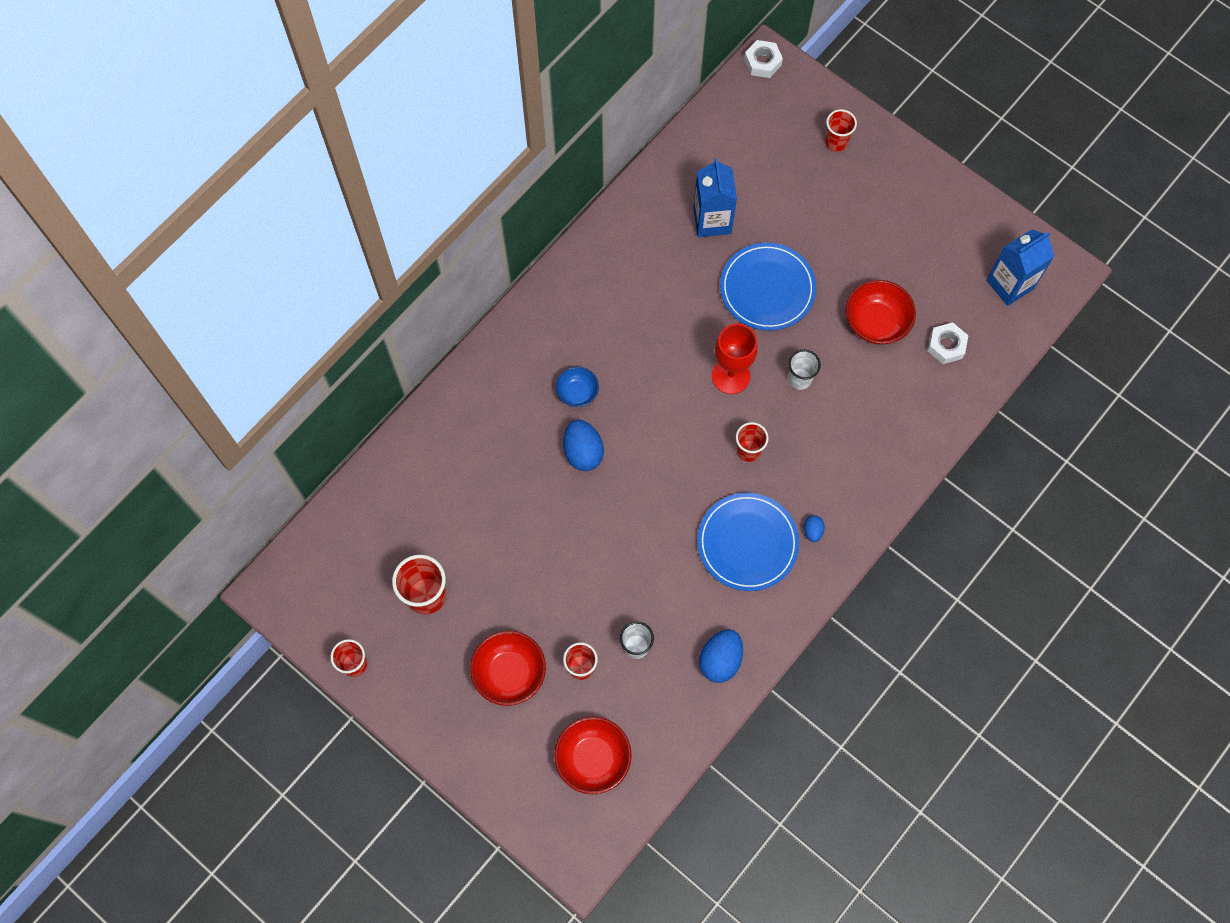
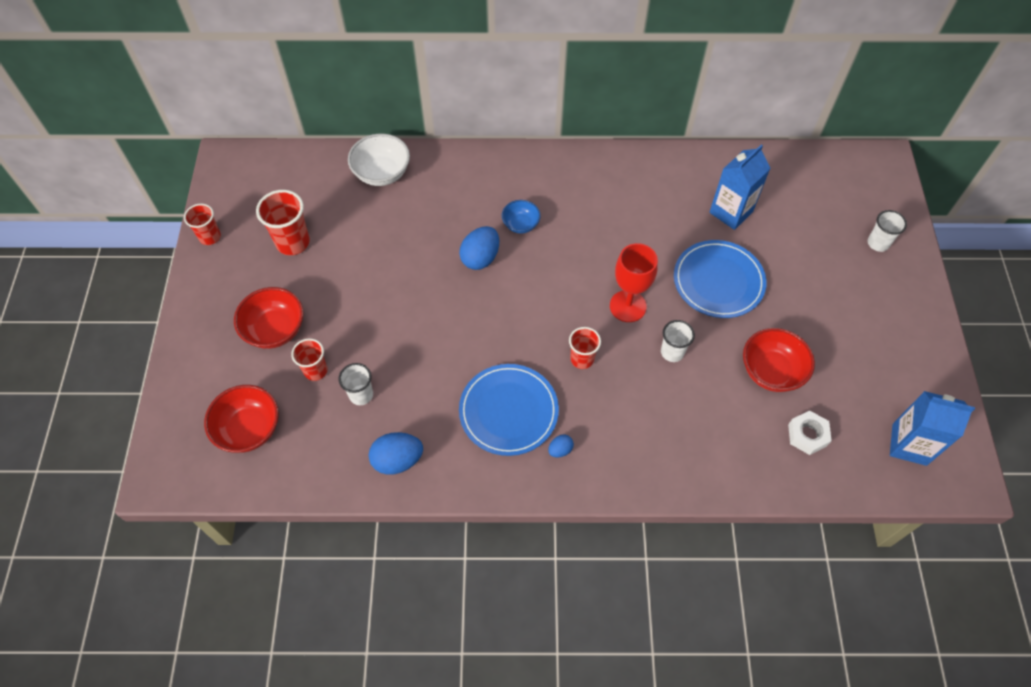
camera: 50 degrees right, 10 degrees down
white nut [744,40,783,78] -> none
red cup [825,109,857,152] -> white cup [868,210,907,252]
none -> white bowl [348,134,410,186]

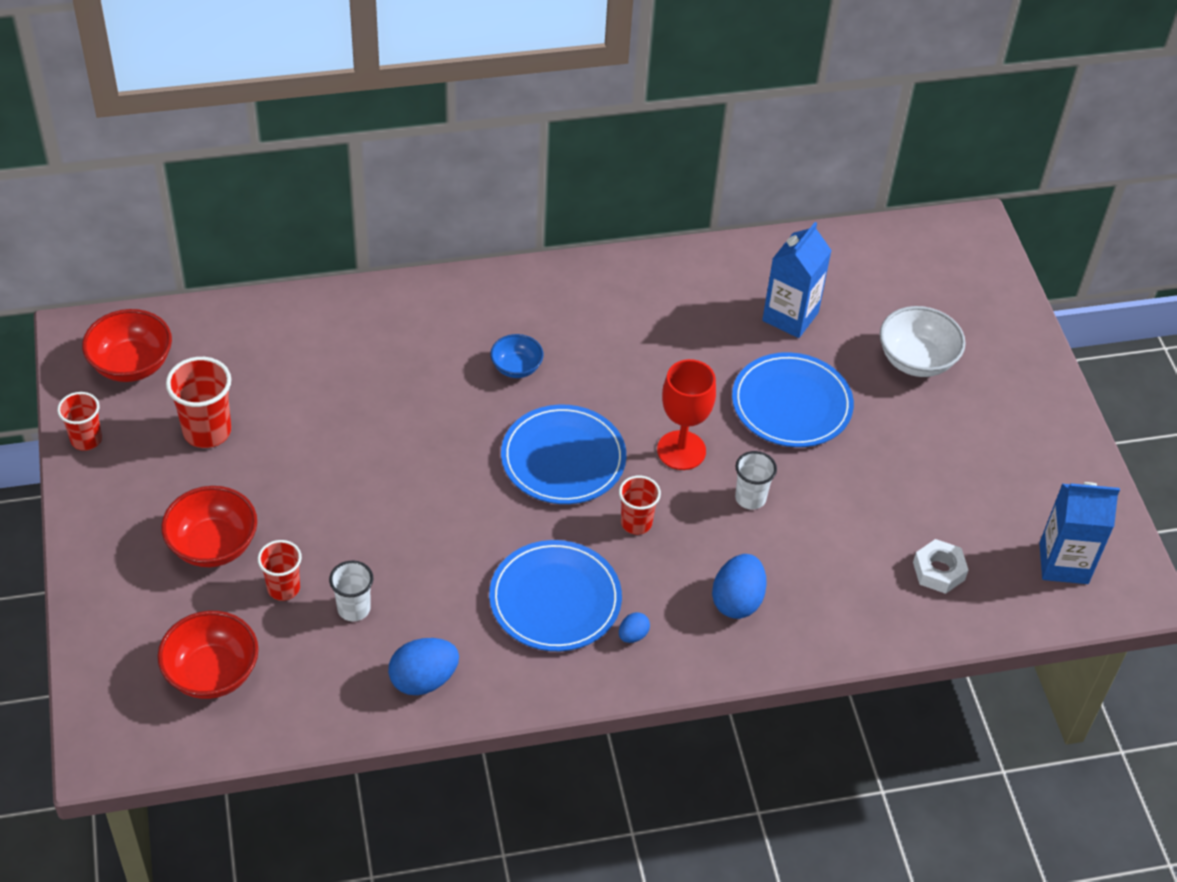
camera: 15 degrees left, 10 degrees down
white bowl [348,134,410,186] -> white bowl moved to [880,306,966,377]
blue egg [459,226,499,270] -> blue egg moved to [712,554,767,619]
red bowl [743,328,815,392] -> red bowl moved to [82,309,172,382]
white cup [868,210,907,252] -> none
none -> blue plate [501,405,626,504]

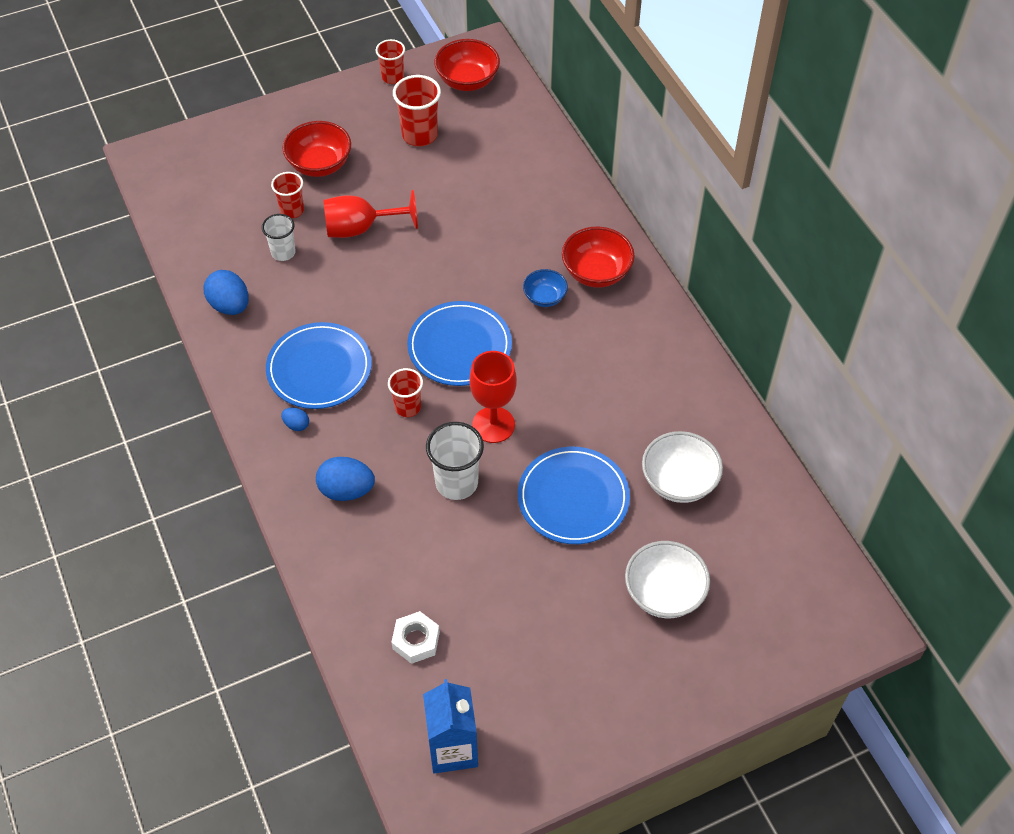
camera: 80 degrees right, 5 degrees up
red bowl [158,611,258,699] -> red bowl moved to [562,226,635,288]
white cup [735,451,777,510] -> white cup [426,422,484,500], size x1.56
blue carton [762,222,832,338] -> white bowl [642,431,723,503]
none -> red goblet [323,190,418,238]

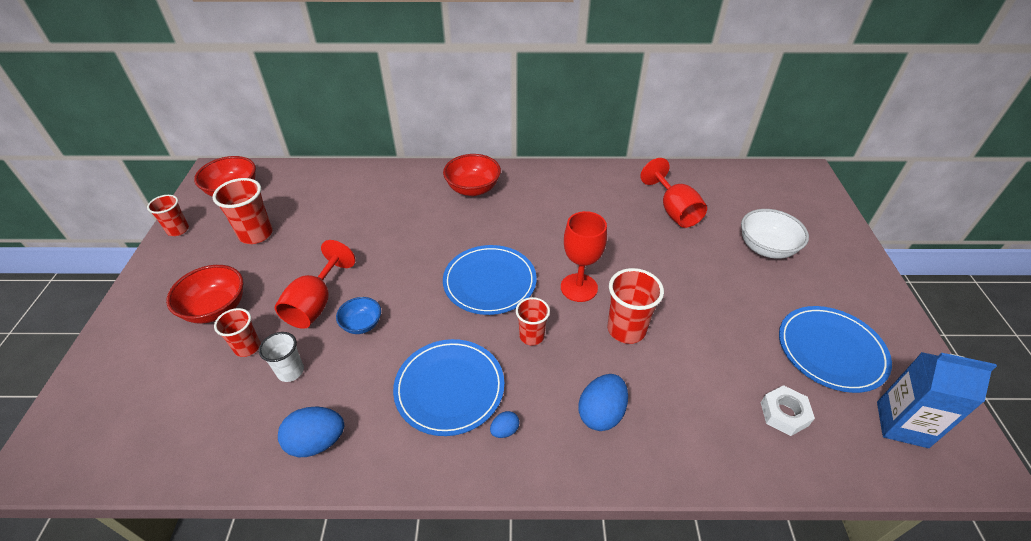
camera: 65 degrees left, 10 degrees down
white cup [426,422,484,500] -> red cup [608,268,664,344]
blue plate [518,447,630,544] -> blue plate moved to [779,306,892,393]
blue bowl [523,269,568,307] -> blue bowl moved to [336,297,381,334]
white bowl [642,431,723,503] -> red goblet [640,158,707,228]

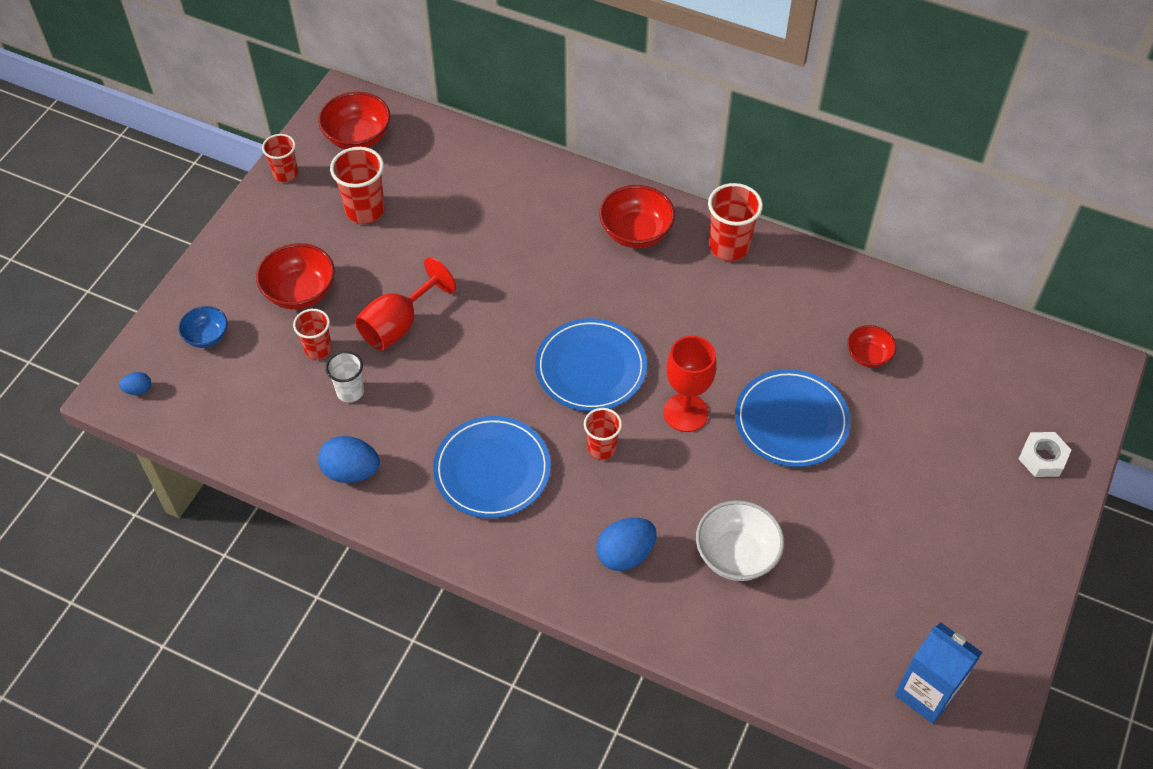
camera: 25 degrees right, 10 degrees up
blue bowl [336,297,381,334] -> blue bowl moved to [178,306,227,348]
blue egg [490,411,520,438] -> blue egg moved to [119,372,151,395]
red cup [608,268,664,344] -> red cup moved to [708,183,763,261]
red goblet [640,158,707,228] -> red bowl [847,325,897,368]
white bowl [741,209,809,259] -> white bowl moved to [696,500,784,581]
white nut [761,385,815,436] -> white nut moved to [1019,432,1071,477]
blue plate [779,306,892,393] -> blue plate moved to [735,369,850,467]

